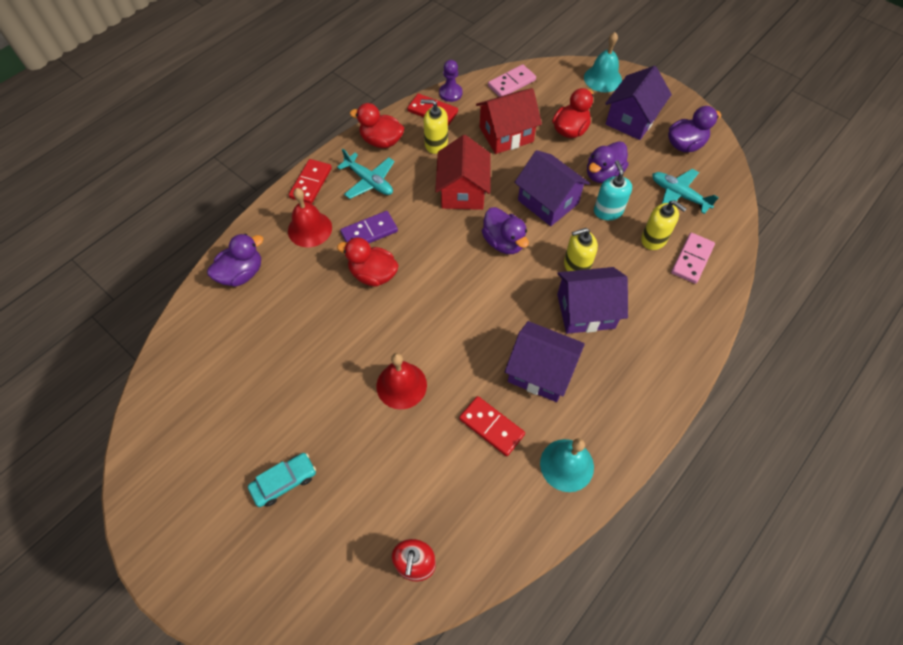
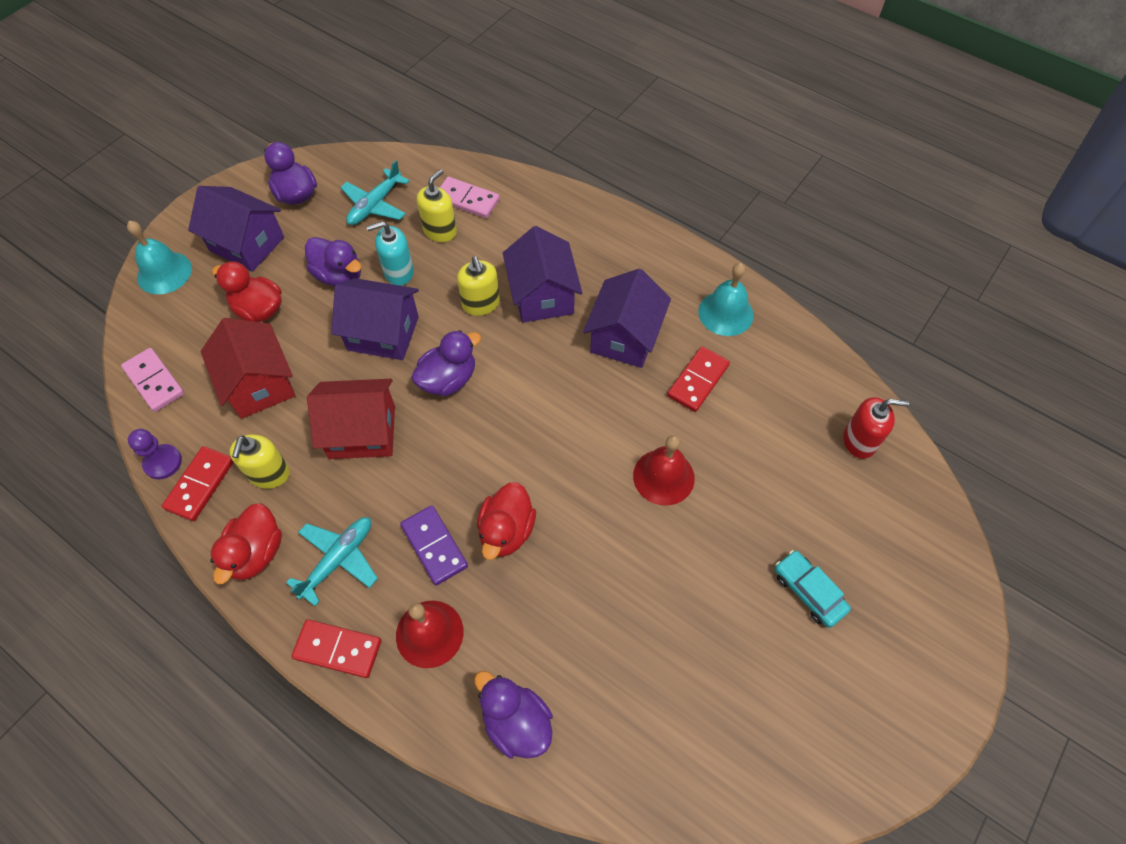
camera: 95 degrees left, 0 degrees up
purple house [514,150,590,226] -> purple house turned 60 degrees clockwise [331,278,419,360]

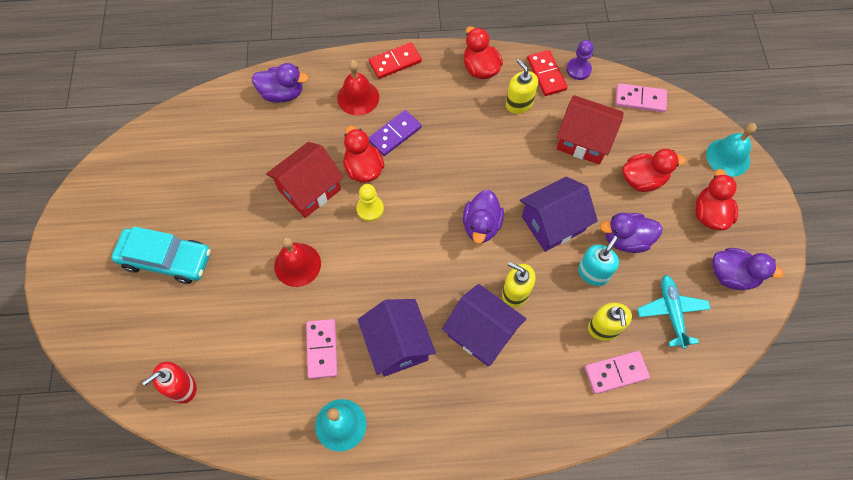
camera: 140 degrees right, 5 degrees up
purple house [188,186,284,272] -> red duck [695,169,738,231]
turquoise plane [286,517,378,606] -> none
red house [307,379,395,459] -> red house moved to [266,142,344,218]
purple domino [400,505,468,586] -> purple domino turned 60 degrees counterclockwise [368,110,422,156]
red domino [667,346,730,412] -> pink domino [306,319,338,379]
turquoise car [775,550,851,628] -> turquoise car [111,226,211,284], size x1.66
none -> yellow pawn [356,184,384,221]

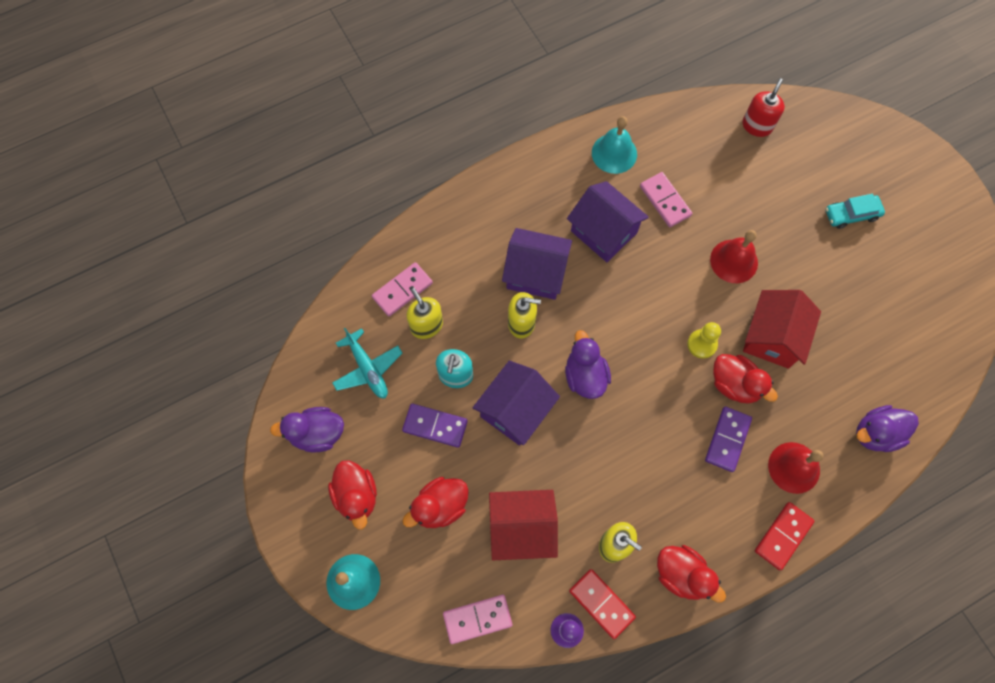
camera: 155 degrees right, 5 degrees up
turquoise car [111,226,211,284] -> turquoise car [826,194,885,229], size x0.60
purple duck [600,213,663,253] -> purple domino [402,404,468,448]

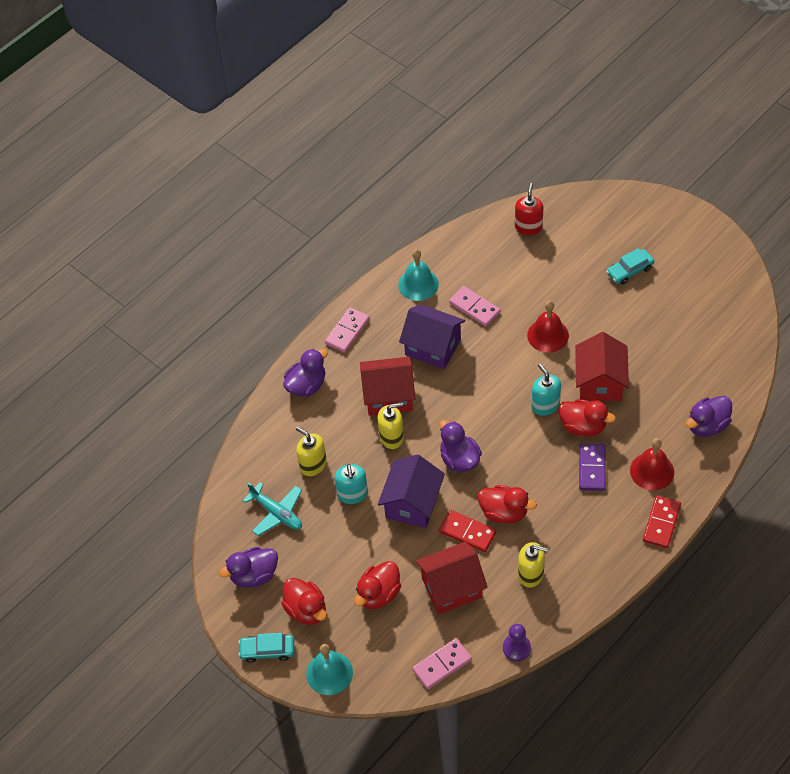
camera: 15 degrees left, 15 degrees down
pink domino [372,262,433,317] -> pink domino moved to [325,307,370,353]
purple domino [402,404,468,448] -> none
purple house [502,228,572,300] -> red house [360,357,415,416]
red domino [569,569,636,639] -> red domino moved to [439,510,497,552]
red duck [657,545,726,603] -> red duck moved to [478,485,537,524]
yellow pawn [687,322,721,359] -> turquoise soap dispenser [531,364,561,416]
none -> turquoise car [238,633,294,663]
none -> purple duck [283,349,328,397]

